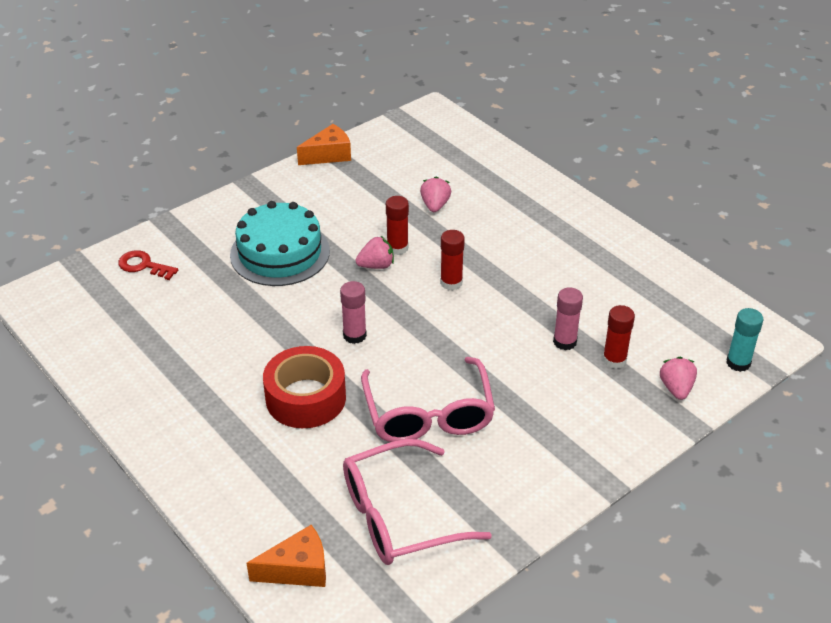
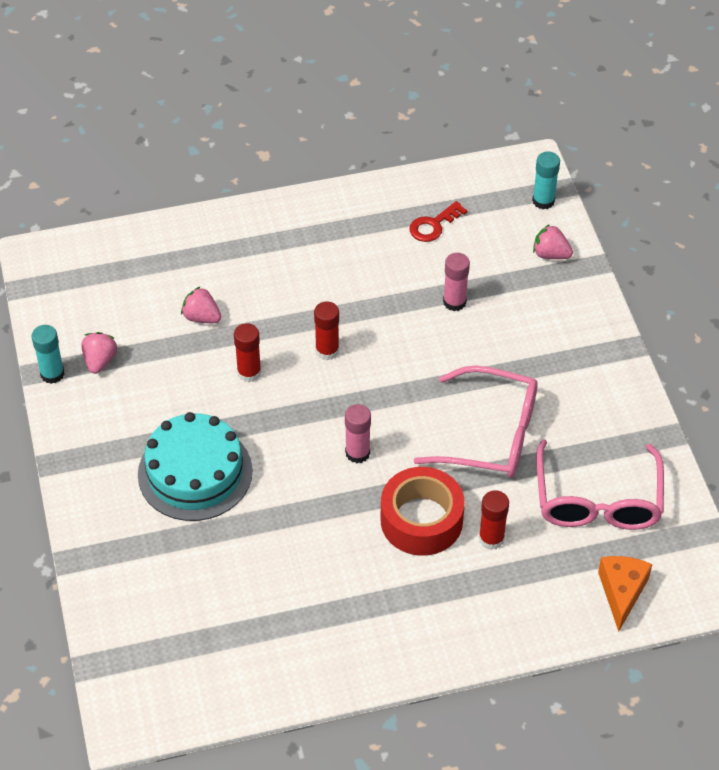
camera: 65 degrees left, 10 degrees up
red key [118,250,178,280] -> red key moved to [409,201,468,242]
orange cheese [297,124,351,165] -> turquoise glue stick [32,325,65,384]
pink strawberry [355,236,394,269] -> pink strawberry moved to [81,332,117,374]
red glue stick [603,305,635,369] -> red glue stick moved to [479,490,509,550]

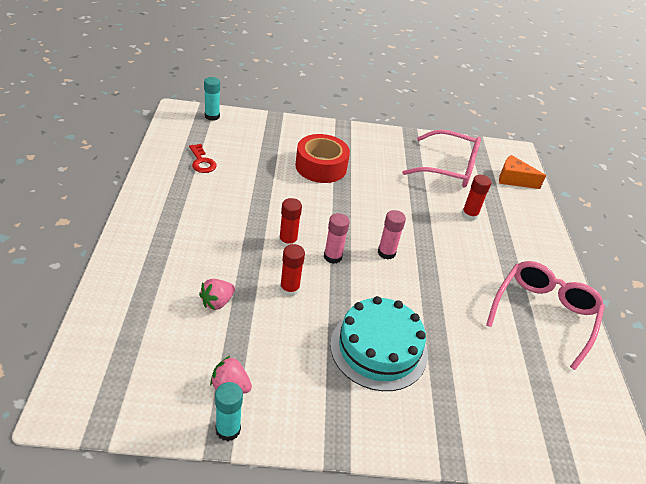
camera: 80 degrees left, 10 degrees down
red tape [380,467,465,556] -> red tape moved to [295,134,350,183]
pink glasses [413,365,538,478] -> pink glasses moved to [486,261,605,370]
pink glue stick [443,253,470,311] -> pink glue stick moved to [324,213,350,264]
pink strawberry [533,224,573,259] -> none

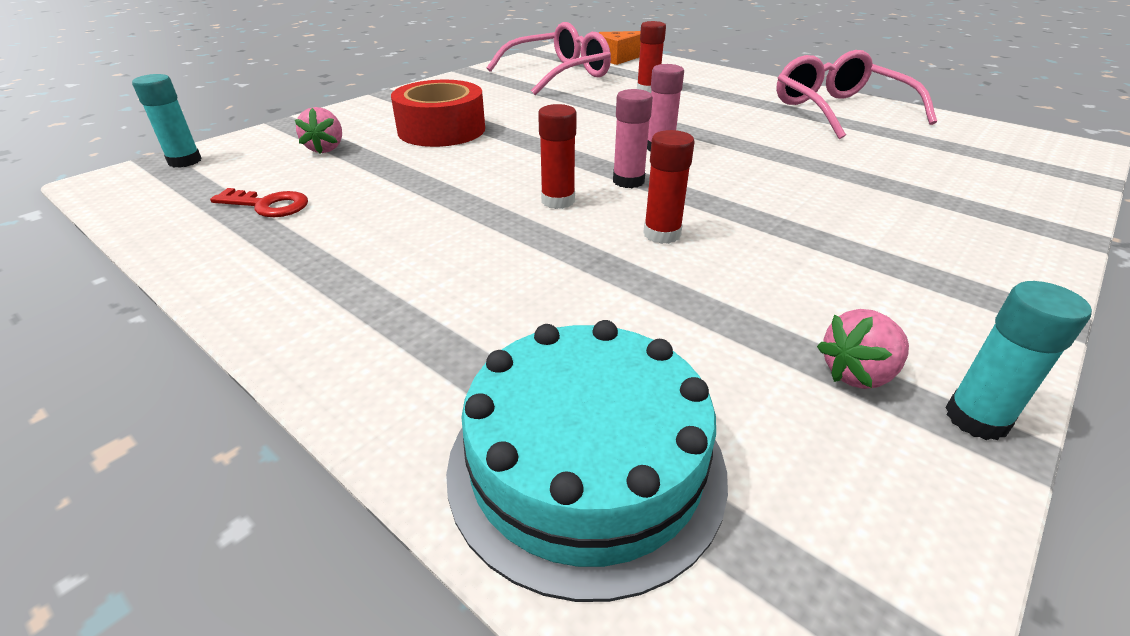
camera: 45 degrees left, 5 degrees down
pink strawberry [199,279,235,310] -> pink strawberry moved to [295,107,342,154]
turquoise cake [330,296,428,391] -> turquoise cake moved to [446,320,728,602]

